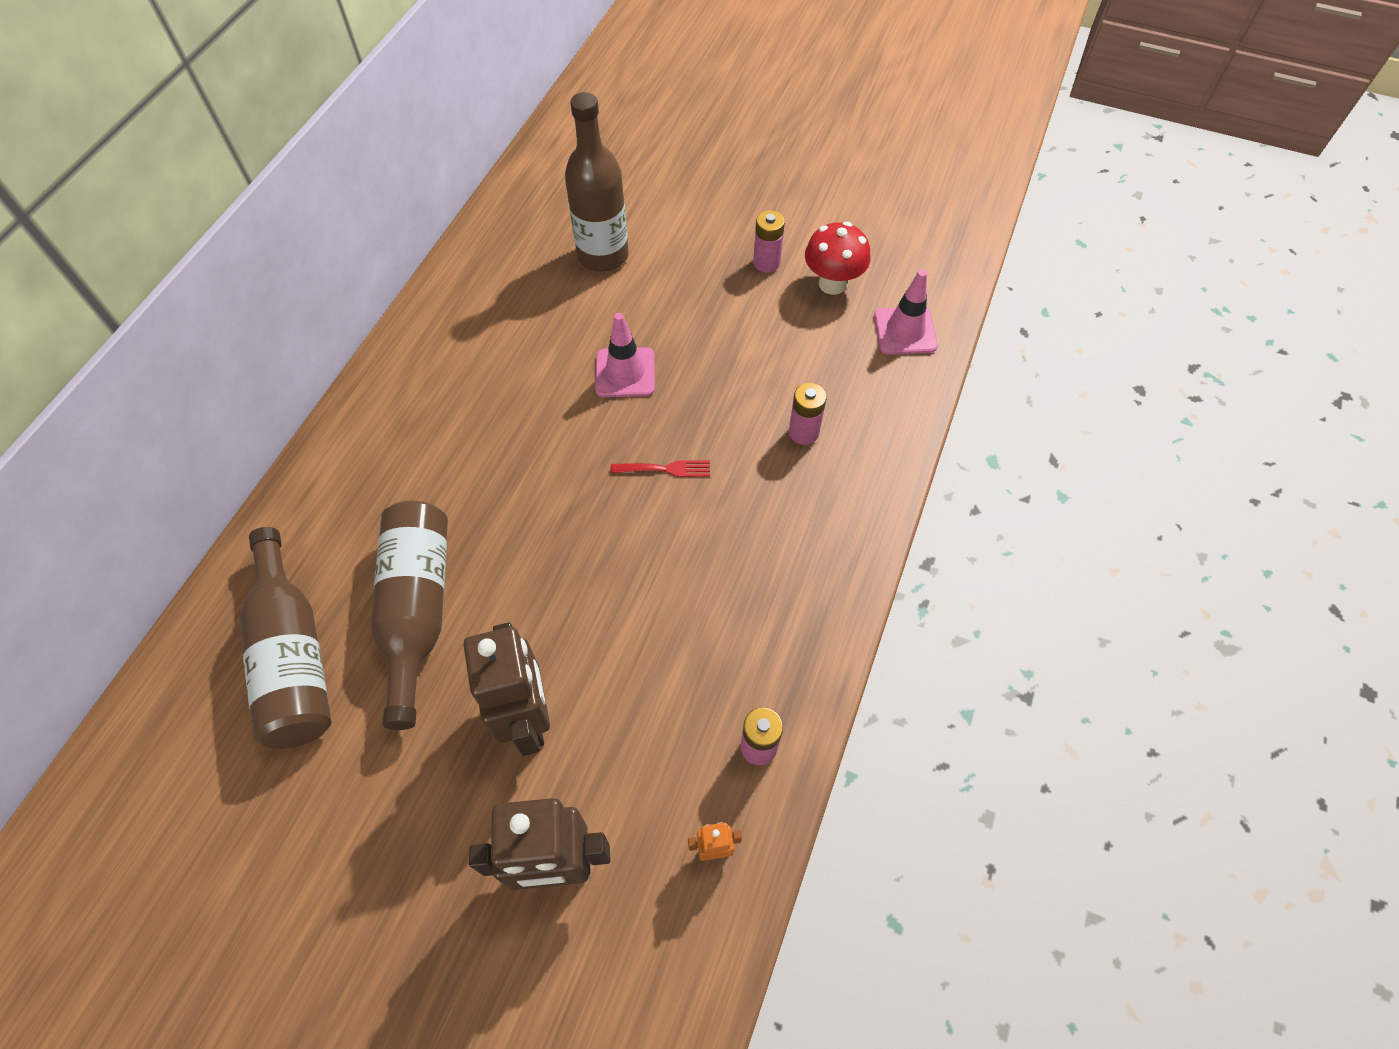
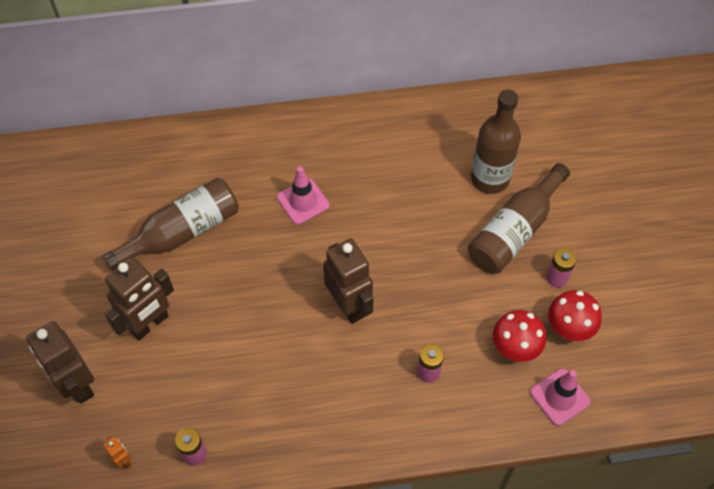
camera: 60 degrees right, 0 degrees up
brown bottle [239,527,332,749] -> brown bottle moved to [468,163,570,274]
pink traffic cone [595,313,655,397] -> pink traffic cone moved to [277,167,330,225]
red fork [611,460,710,477] -> brown robot [323,238,373,324]
none -> red mushroom [493,310,546,362]

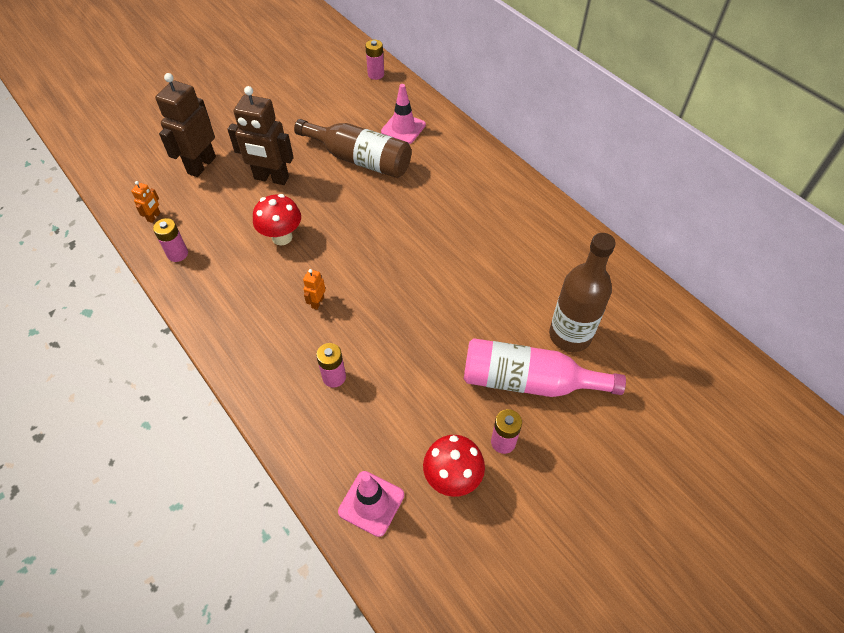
camera: 60 degrees right, 5 degrees down
pink traffic cone [277,167,330,225] -> pink traffic cone moved to [381,84,426,144]
brown robot [323,238,373,324] -> none
brown bottle [468,163,570,274] -> pink bottle [464,338,626,397]
red mushroom [493,310,546,362] -> red mushroom moved to [253,194,301,245]
none -> orange robot [303,269,326,310]
none -> pink battery [365,40,384,80]

